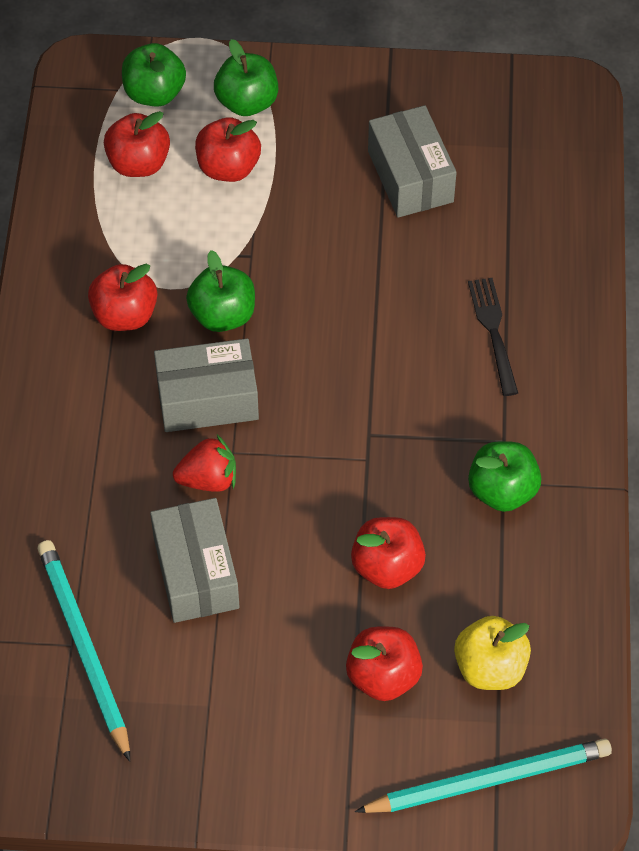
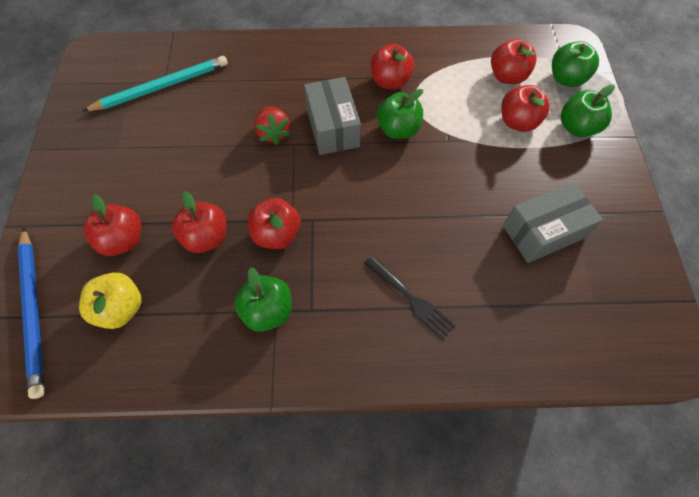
camera: 85 degrees right, 5 degrees up
grey box [150,498,240,623] -> none
turquoise pencil [355,738,612,813] -> blue pencil [18,227,45,399]
black fork [468,278,518,396] -> black fork turned 60 degrees clockwise [364,256,456,340]
none -> red apple [248,198,301,249]

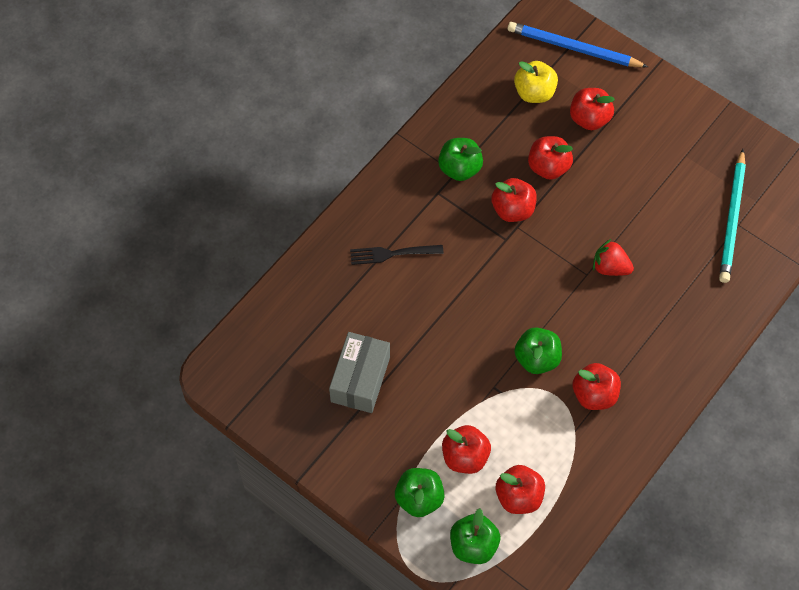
camera: 130 degrees right, 0 degrees up
grey box [304,77,361,155] -> none

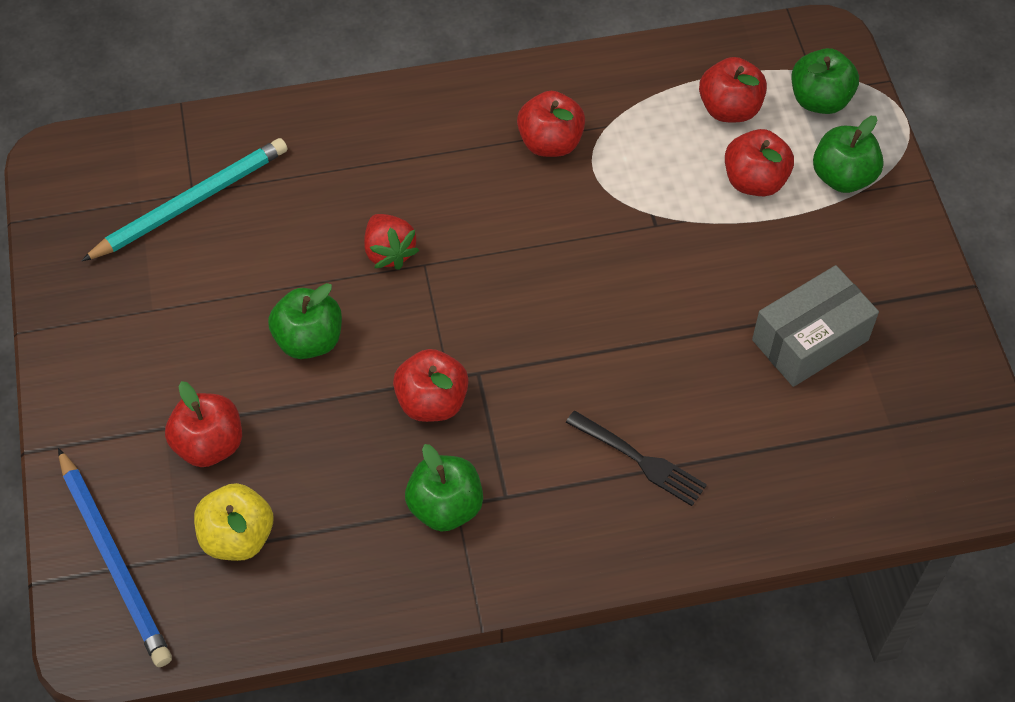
camera: 140 degrees left, 5 degrees down
green apple [514,327,562,374] -> green apple moved to [268,283,342,359]
red apple [528,136,573,180] -> none

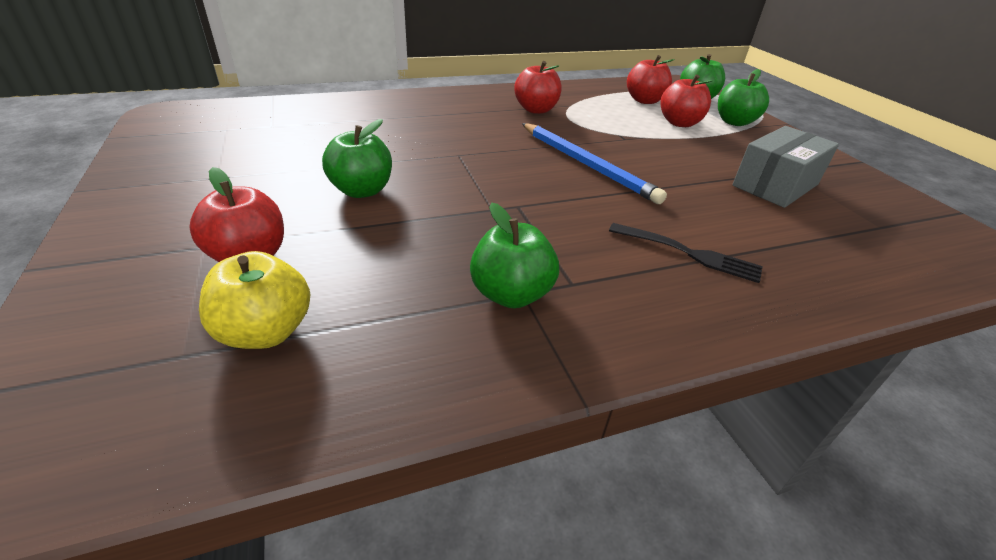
camera: 10 degrees left, 20 degrees down
blue pencil [58,448,172,667] -> blue pencil moved to [522,123,667,204]
turquoise pencil [81,138,288,261] -> none
red strawberry [364,214,419,270] -> none
red apple [393,349,469,422] -> none

